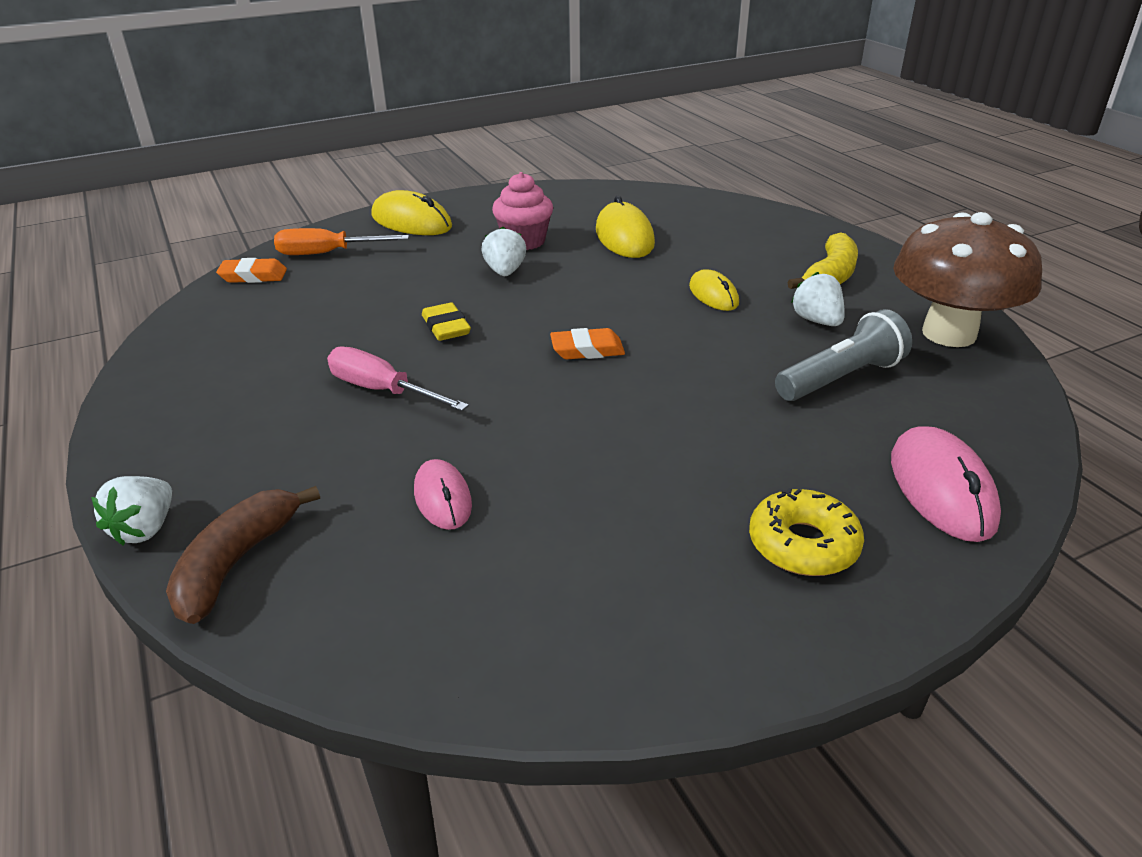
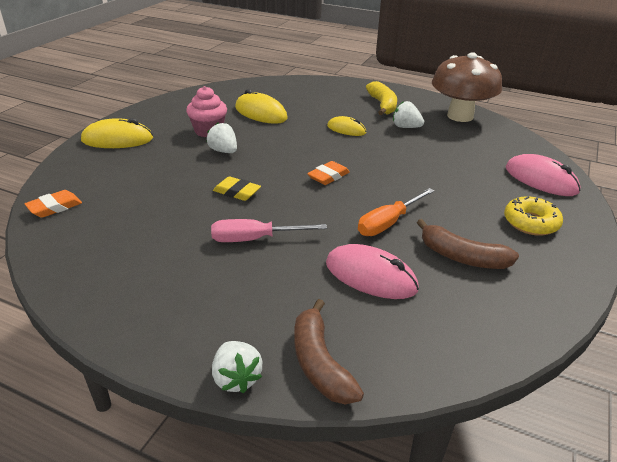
camera: 40 degrees left, 0 degrees up
orange screwdriver [274,228,409,255] -> orange screwdriver moved to [358,188,434,236]
pink mouse [414,459,472,530] -> pink mouse [326,244,419,299], size x1.59
grey flashlight [775,309,912,401] -> none
none -> brown banana [417,219,519,269]

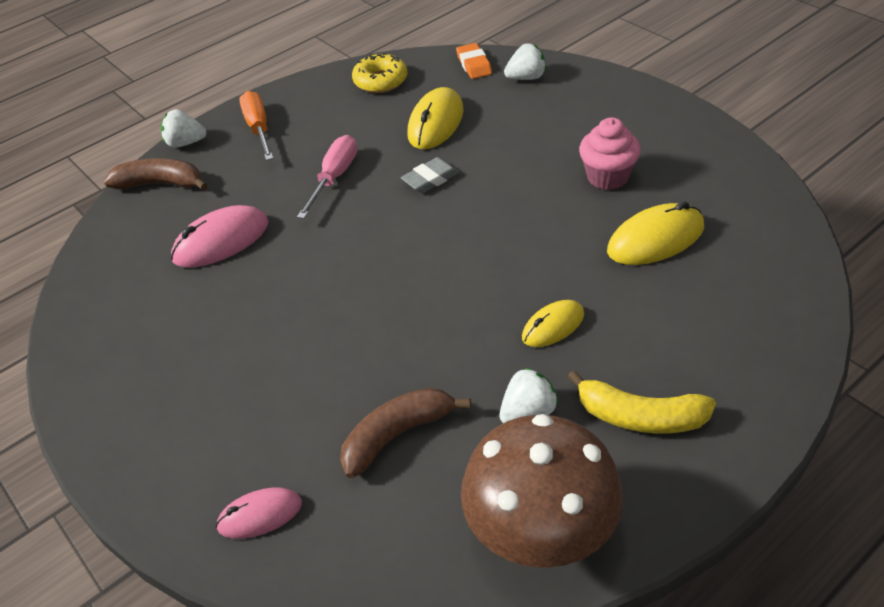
camera: 120 degrees right, 10 degrees up
yellow mouse [81,118,153,148] -> yellow mouse moved to [408,87,464,149]
white strawberry [207,123,237,153] -> white strawberry moved to [504,43,546,80]
yellow eraser [213,176,261,201] -> grey eraser [401,157,459,193]
orange eraser [307,161,350,185] -> none
orange screwdriver [358,188,434,236] -> orange screwdriver moved to [239,91,273,161]
brown banana [417,219,519,269] -> brown banana moved to [340,388,471,478]
yellow donut [504,196,563,236] -> yellow donut moved to [352,53,407,93]
pink mouse [506,154,581,196] -> pink mouse [216,488,302,538], size x0.63

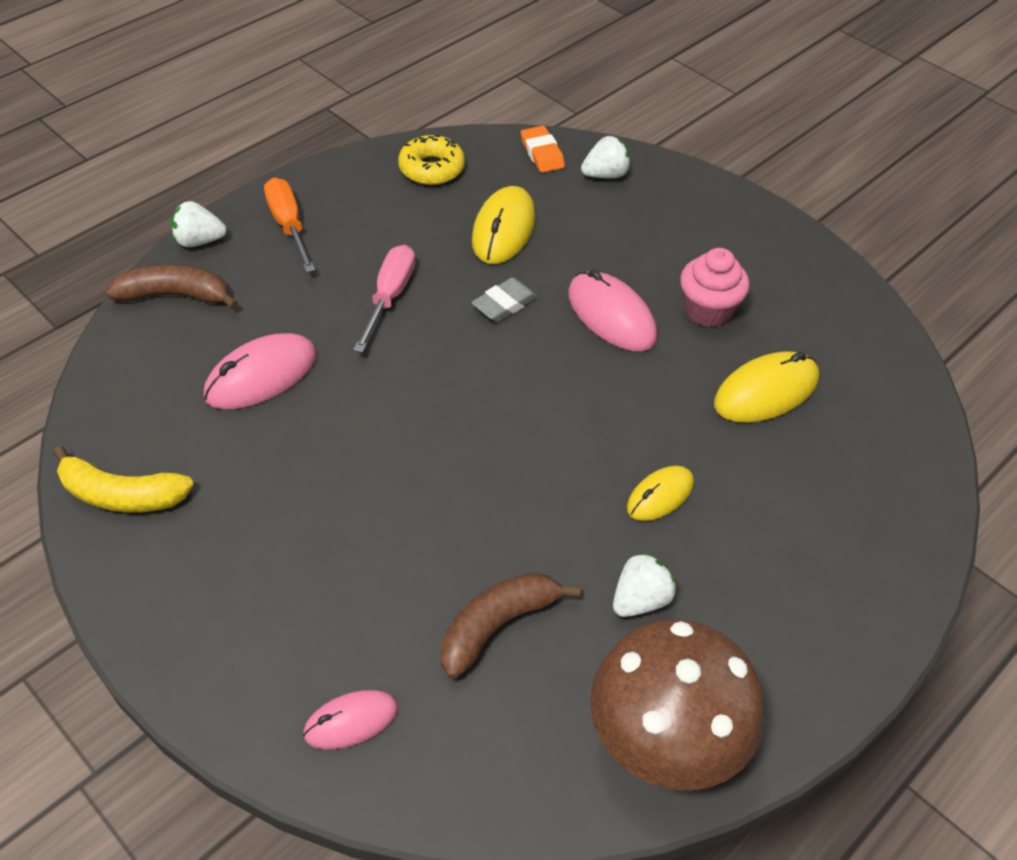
camera: 10 degrees left, 5 degrees up
yellow banana [567,370,716,434] -> yellow banana moved to [53,446,194,513]
none -> pink mouse [568,269,658,351]

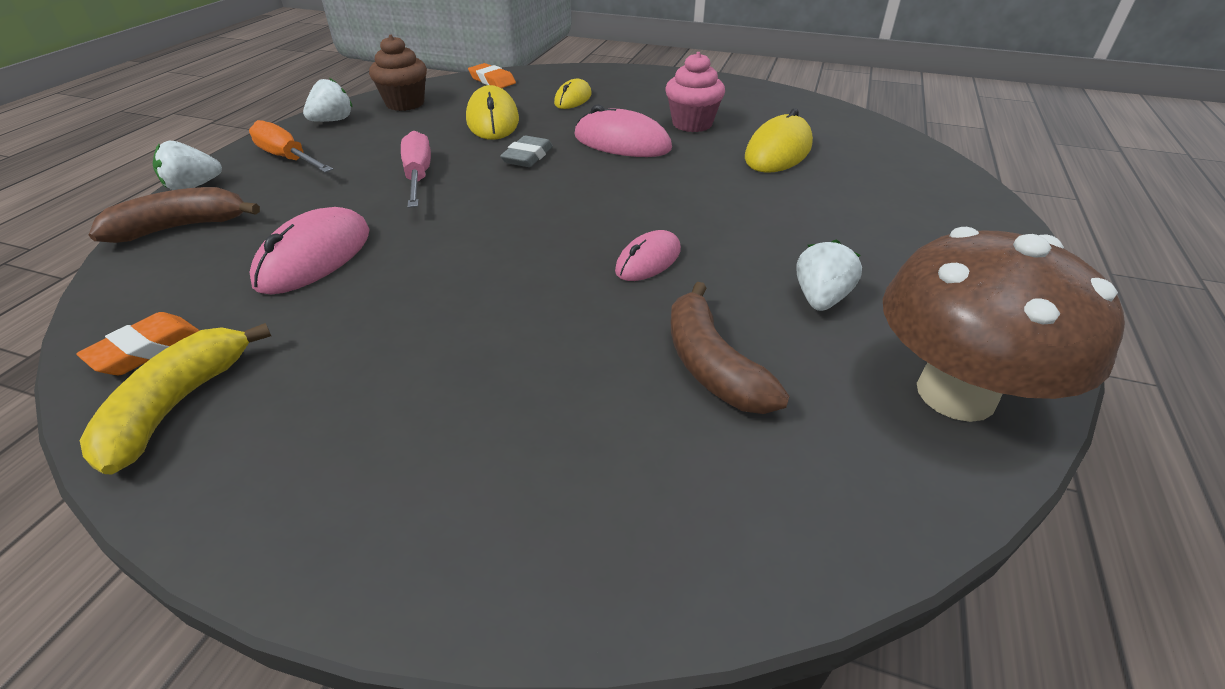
camera: 25 degrees left, 10 degrees down
yellow banana [53,446,194,513] -> yellow banana turned 120 degrees clockwise [80,323,271,475]
pink mouse [303,690,398,749] -> pink mouse moved to [615,230,681,281]
yellow donut [398,135,465,185] -> brown cupcake [369,35,427,111]
brown banana [441,572,580,679] -> brown banana turned 45 degrees counterclockwise [671,282,790,414]
white strawberry [581,136,630,178] -> white strawberry moved to [303,78,353,122]
yellow mouse [627,466,694,521] -> yellow mouse moved to [554,79,592,109]
none -> orange eraser [77,312,200,375]

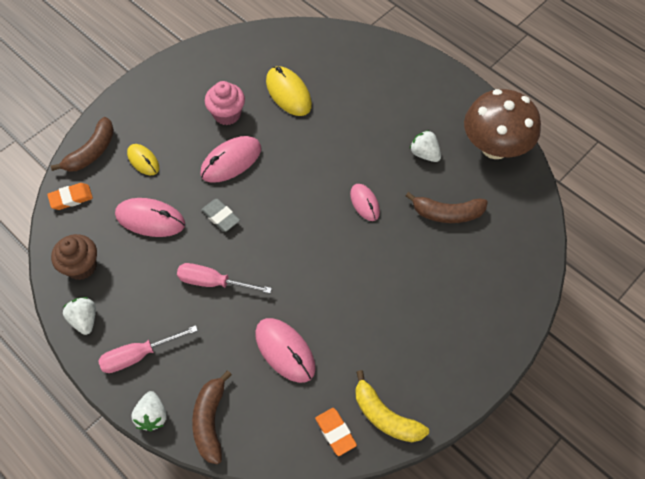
camera: 65 degrees left, 20 degrees up
orange screwdriver [249,120,333,173] -> pink screwdriver [98,325,198,373]
yellow mouse [466,85,519,140] -> pink mouse [115,198,185,237]
none -> brown banana [51,117,114,172]

